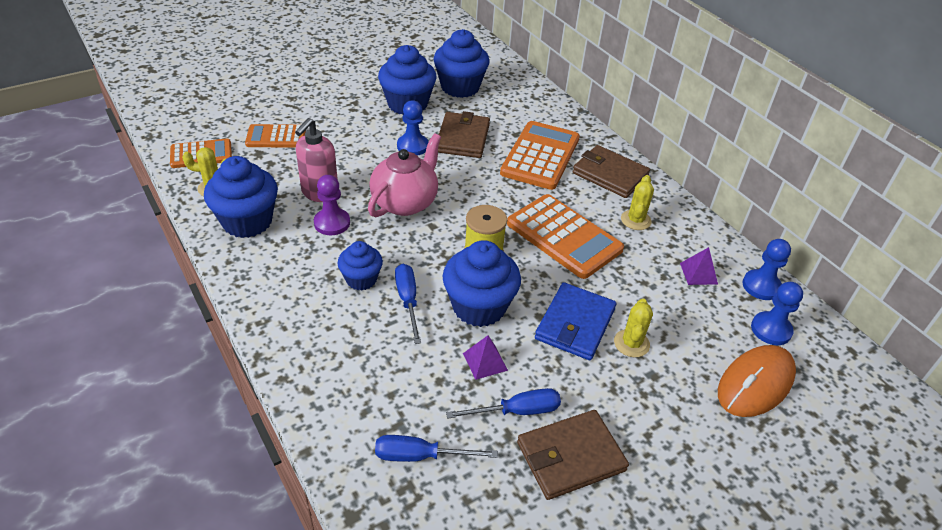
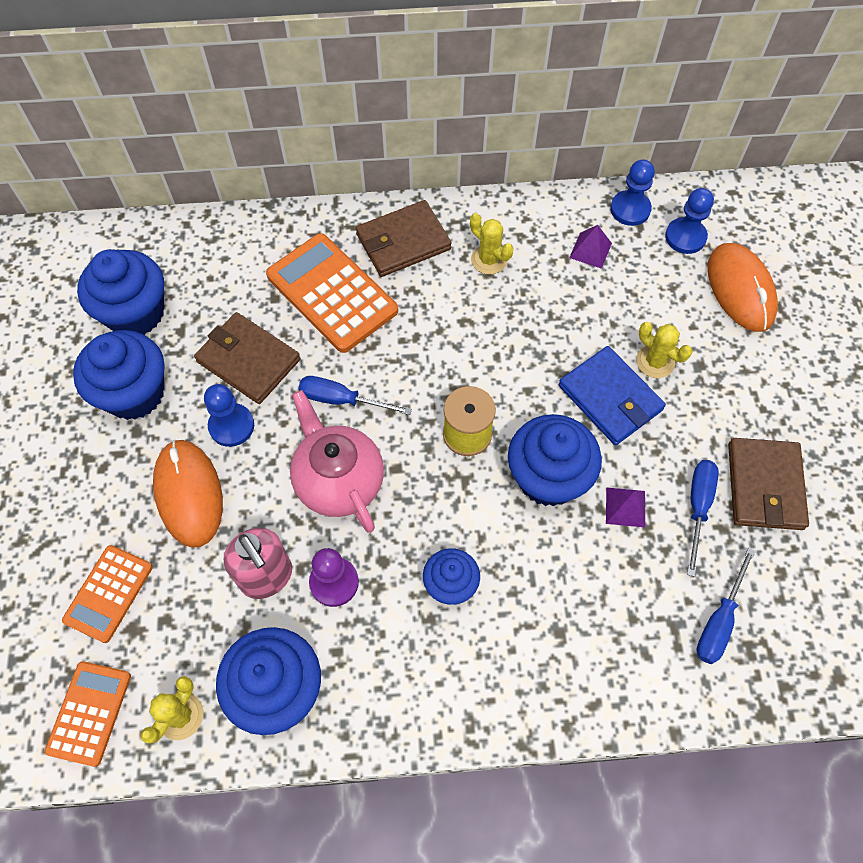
camera: 60 degrees left, 20 degrees up
blue screwdriver [395,264,421,344] -> blue screwdriver moved to [298,376,412,415]
orange calculator [507,194,624,279] -> none
none -> orange mouse [153,440,223,548]

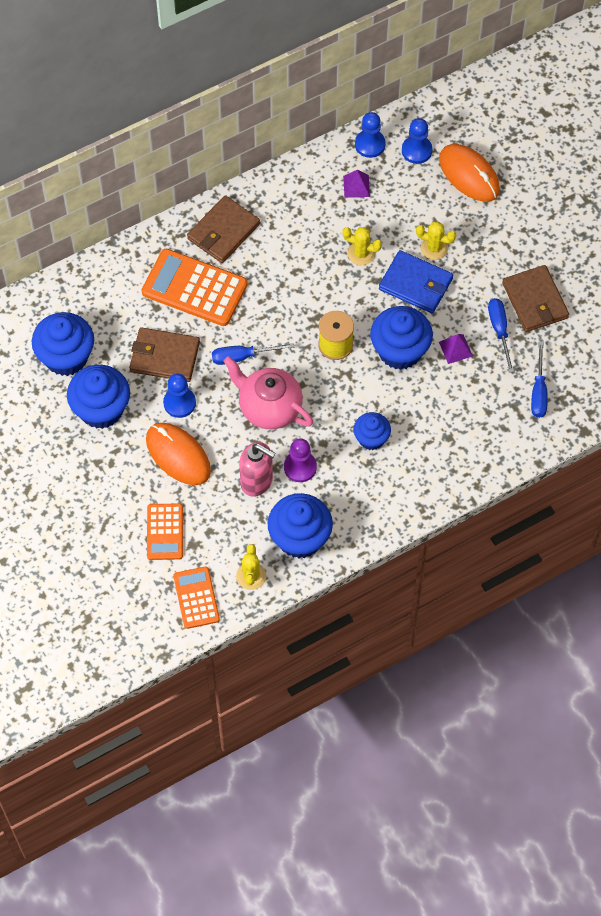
camera: 25 degrees left, 0 degrees up
yellow cactus [470,213,514,275] -> yellow cactus moved to [342,227,382,265]

